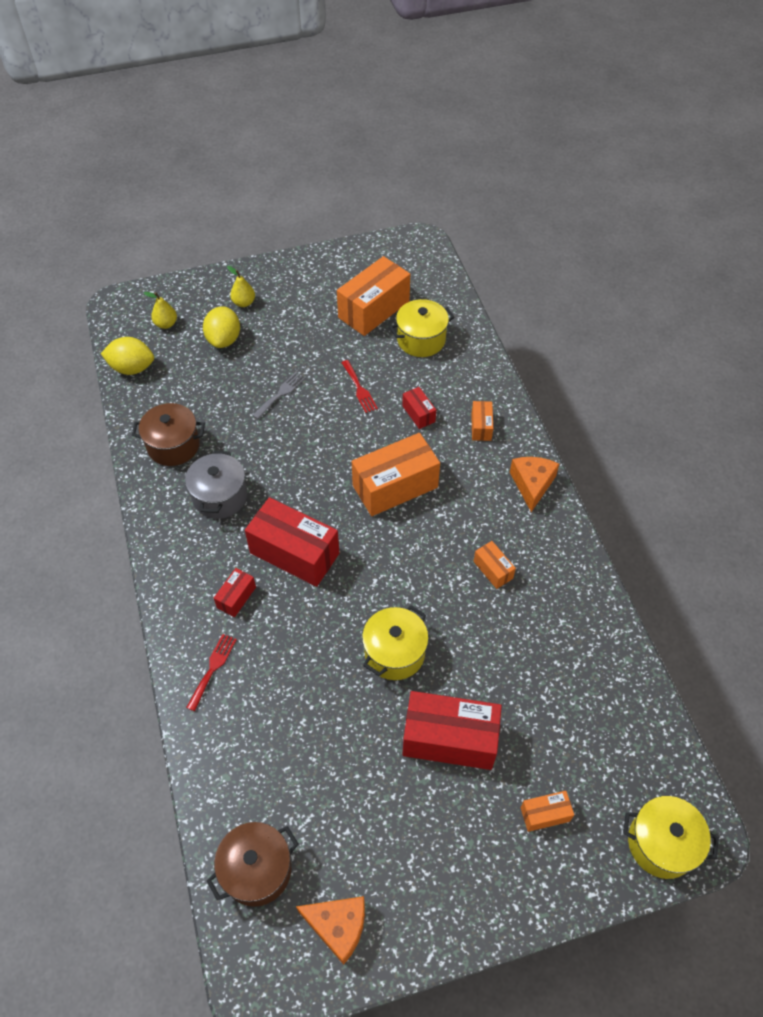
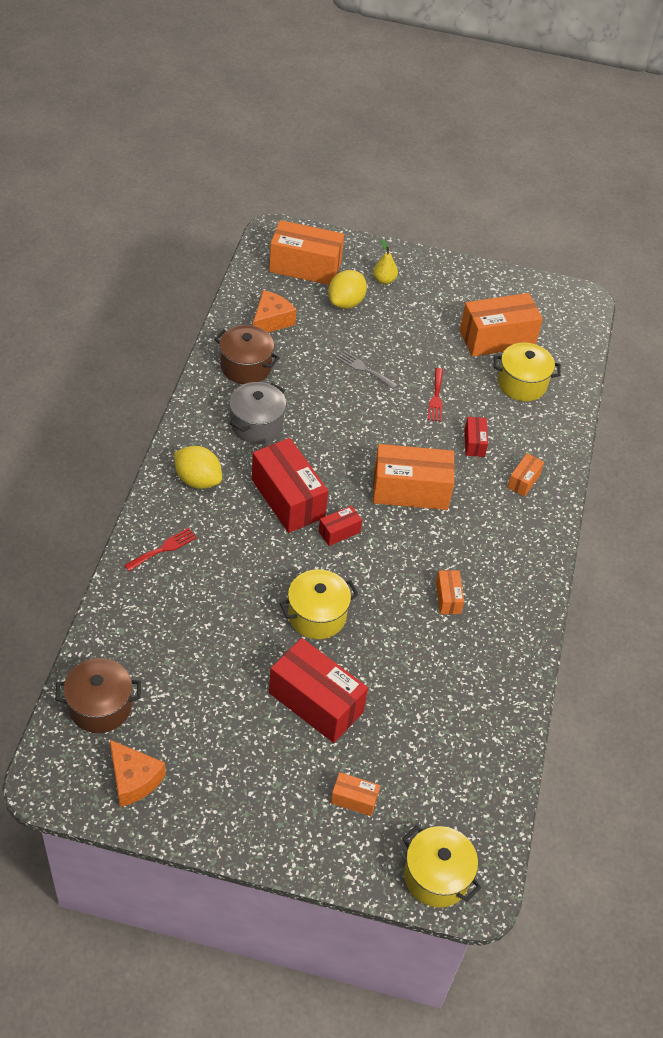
camera: 25 degrees right, 5 degrees down
yellow lemon [101,337,154,375] -> yellow lemon moved to [174,446,222,489]
yellow pear [144,292,177,329] -> orange box [269,220,344,285]
red box [214,568,256,617] -> red box moved to [319,506,362,546]
grey fork [252,372,306,419] -> grey fork turned 120 degrees counterclockwise [336,351,397,389]
orange cheese [510,457,559,512] -> orange cheese moved to [253,290,296,332]

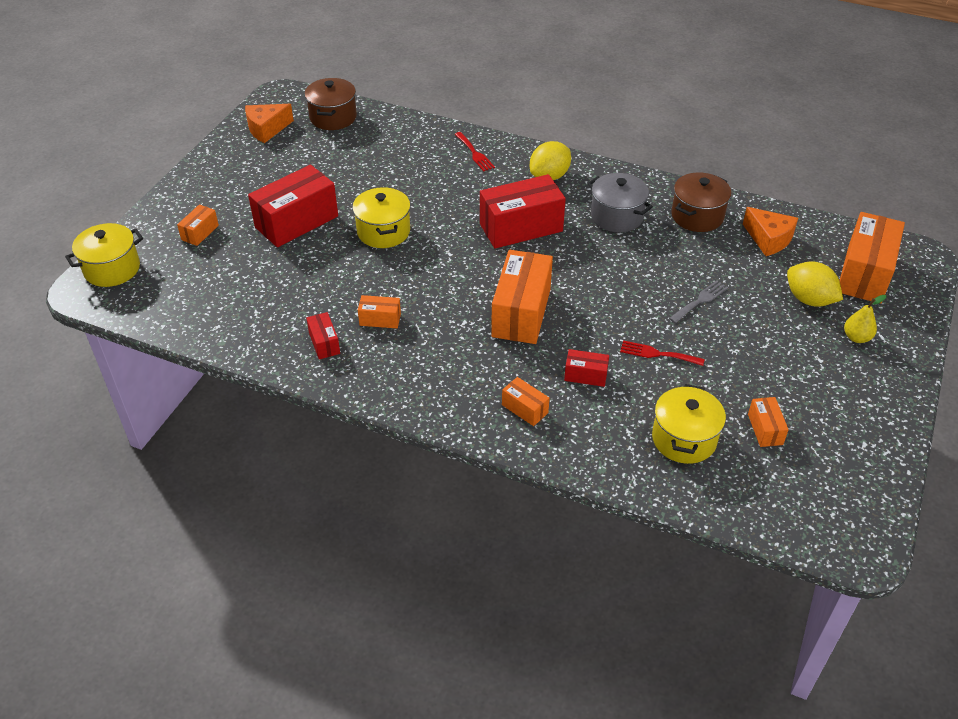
camera: 105 degrees right, 5 degrees down
red box [319,506,362,546] -> red box moved to [306,312,340,359]
orange box [460,293,543,357] -> orange box [748,397,789,447], size x0.48

